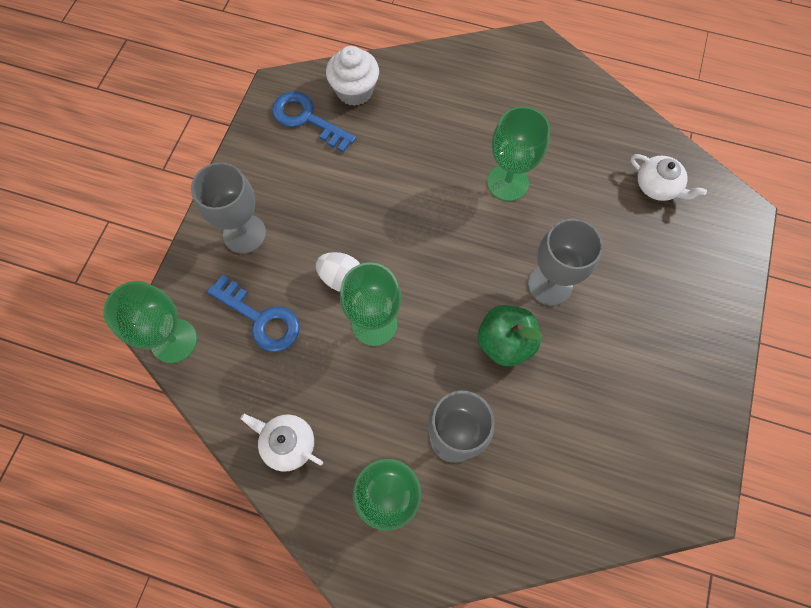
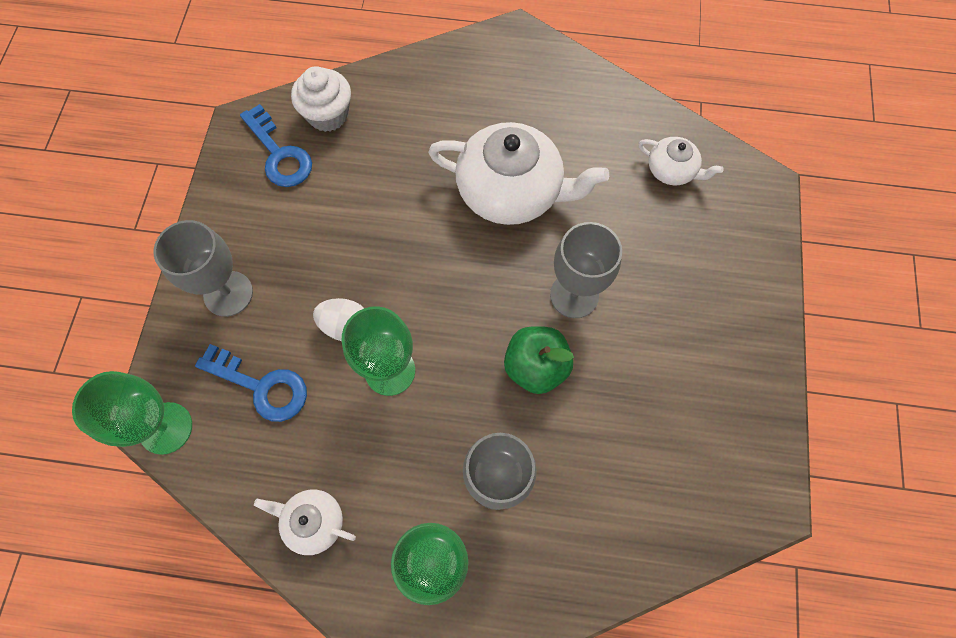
camera: 10 degrees left, 0 degrees up
blue key [272,91,356,153] -> blue key turned 150 degrees counterclockwise [240,104,312,187]
green goblet [487,106,550,201] -> white teapot [428,122,609,225]

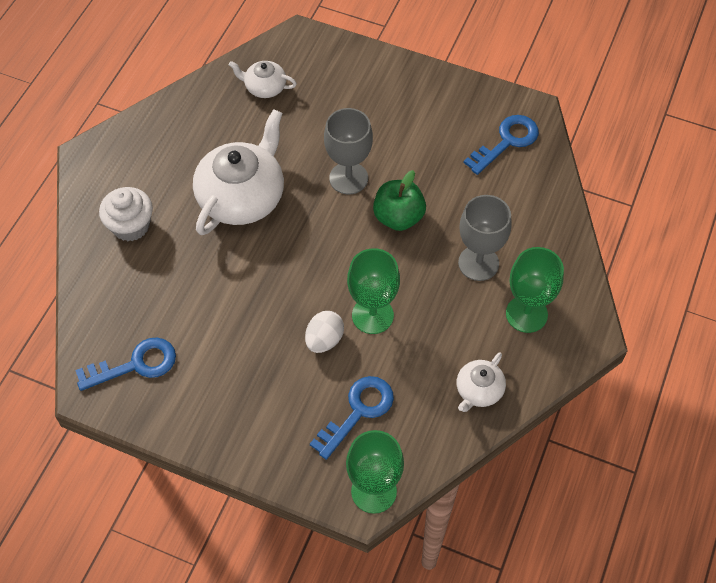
camera: 75 degrees left, 10 degrees down
grey goblet [154,220,253,317] -> none
white cupcake [291,66,351,132] -> white cupcake moved to [99,187,153,242]
white teapot [638,137,723,186] -> white teapot turned 120 degrees counterclockwise [229,61,297,98]
none -> blue key [464,115,539,175]

